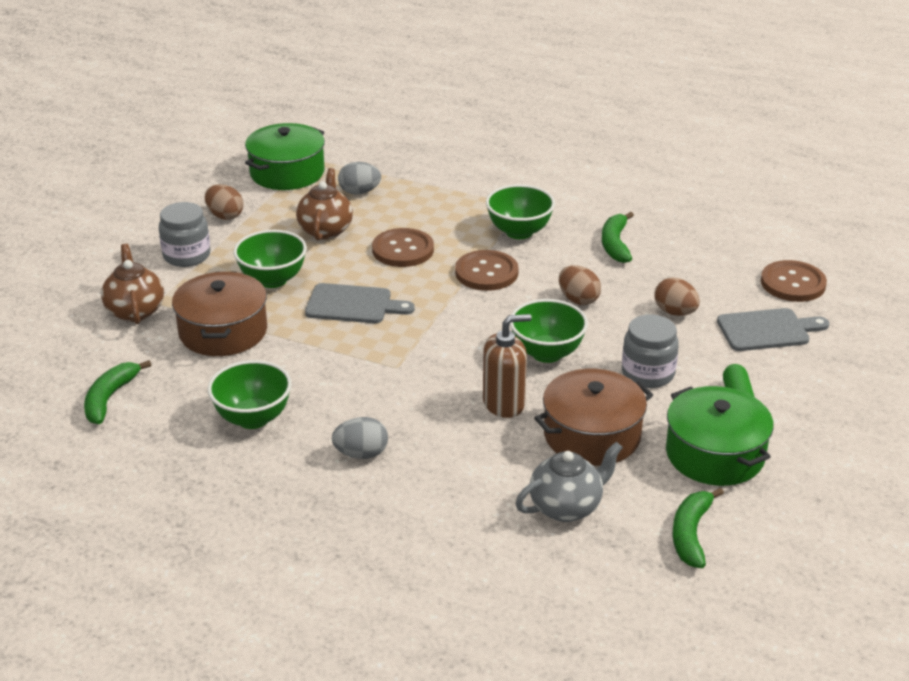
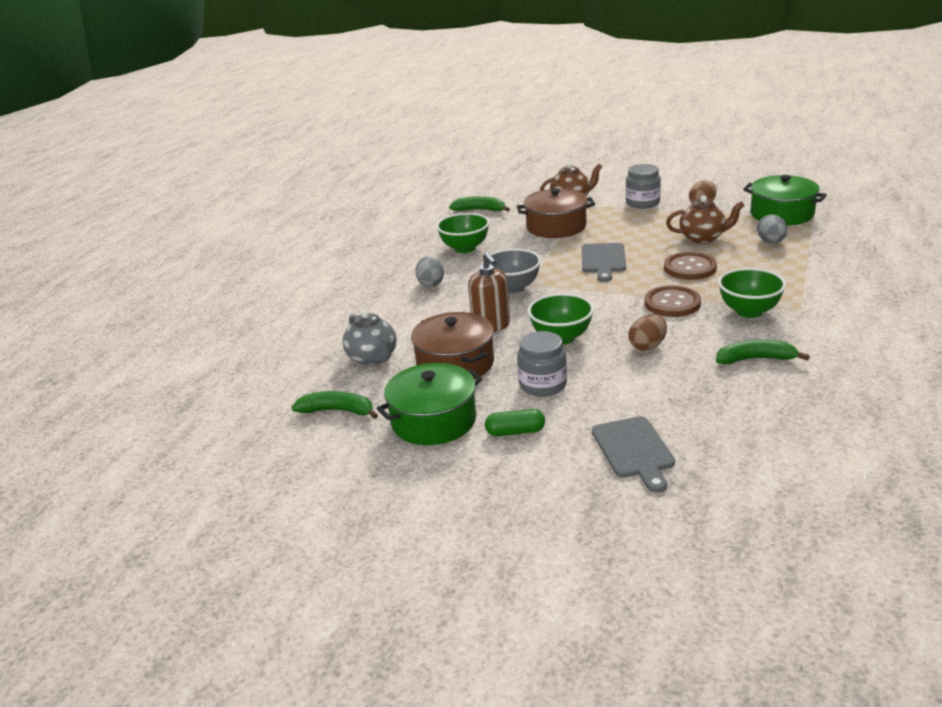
camera: 90 degrees right, 5 degrees down
green bowl [233,230,307,288] -> none
brown egg [654,278,700,316] -> none
brown button [761,260,827,302] -> none
none -> grey bowl [482,248,541,294]

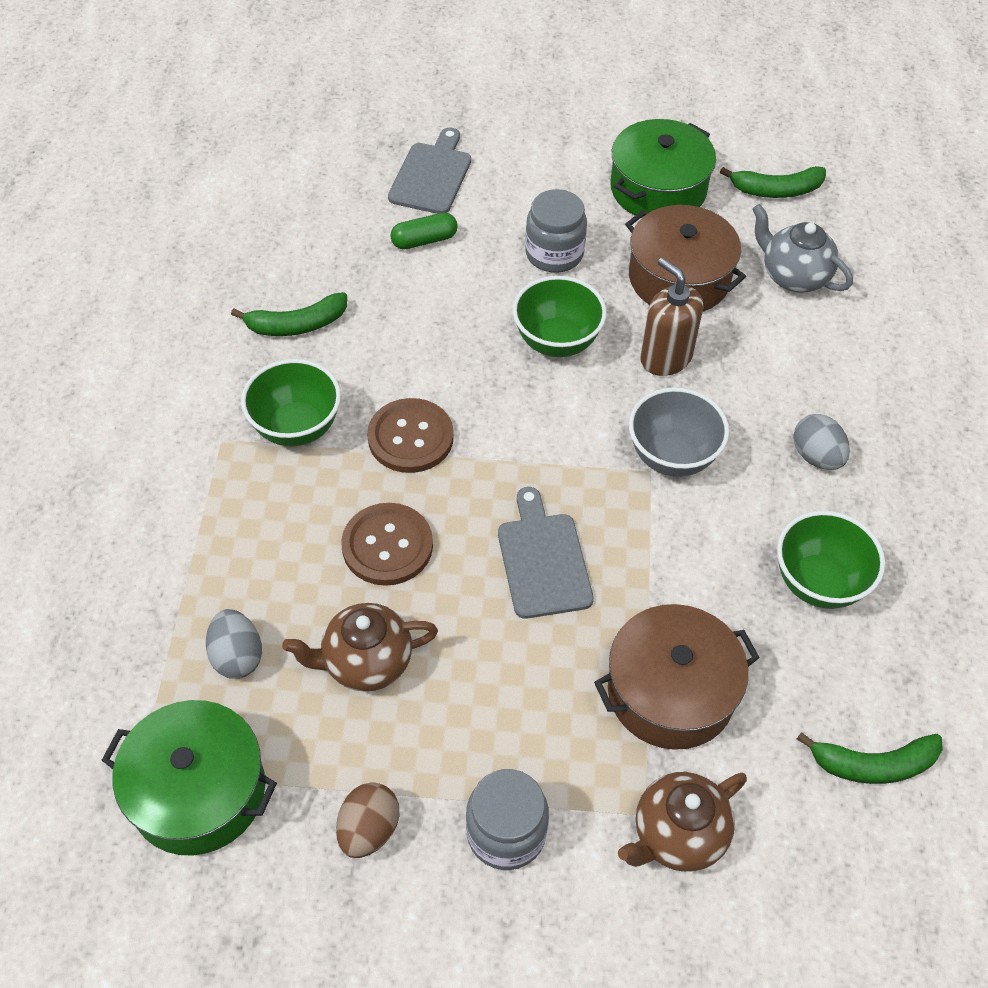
camera: 160 degrees right, 25 degrees up
green capsule [485,409,545,436] -> green capsule moved to [390,212,458,249]
grey cutting board [592,416,675,493] -> grey cutting board turned 45 degrees clockwise [388,127,471,214]
brown egg [628,315,667,351] -> none

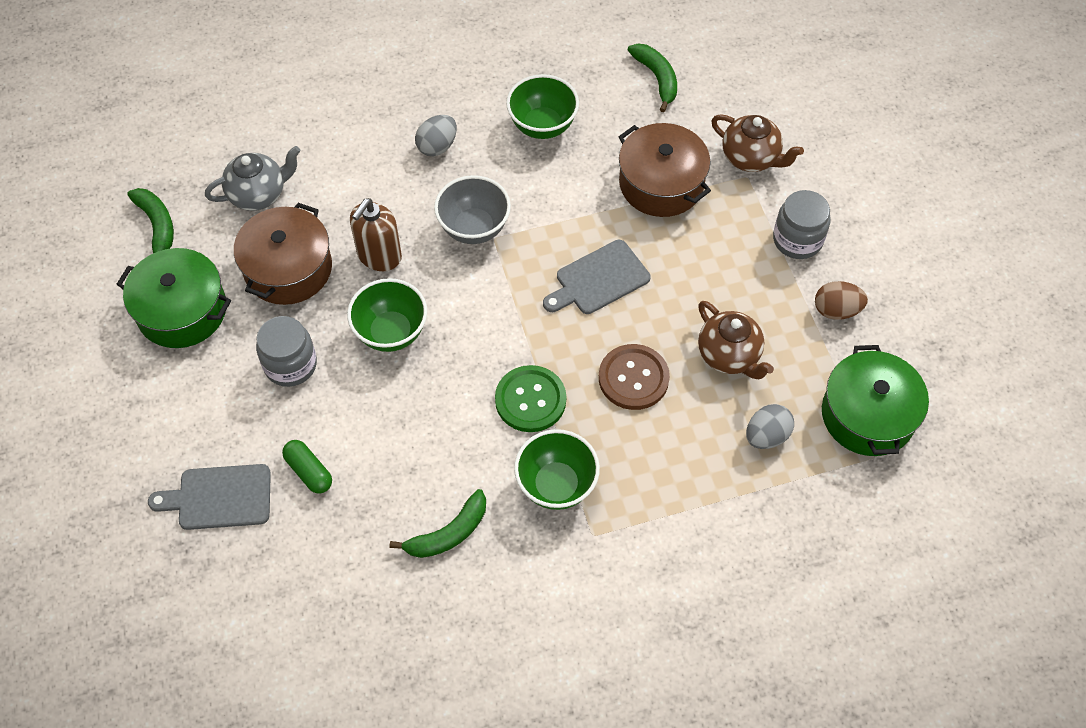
camera: 110 degrees left, 5 degrees up
green banana [231,292,347,336] -> green banana turned 90 degrees clockwise [389,489,486,558]
brown button [367,398,454,473] -> green button [495,365,566,432]
grey teapot [752,204,853,293] -> grey teapot turned 135 degrees counterclockwise [205,146,301,211]

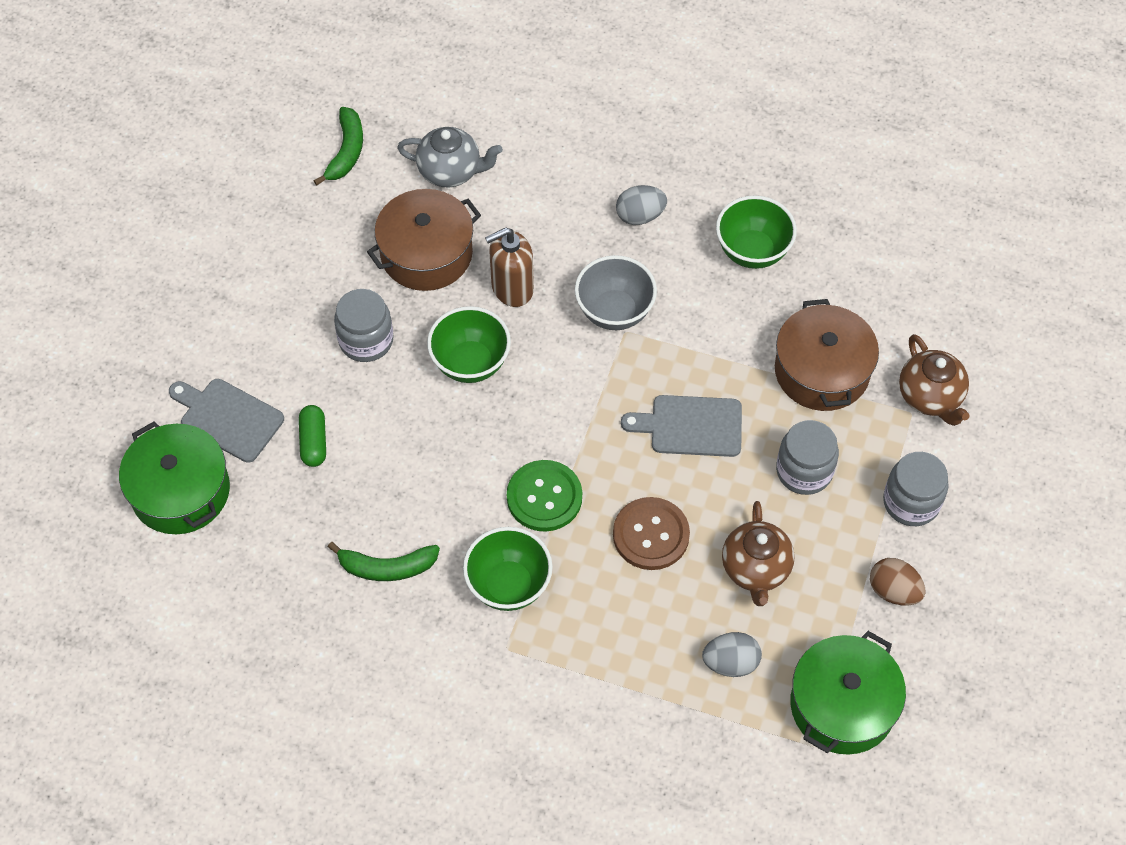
camera: 35 degrees right, 0 degrees up
green pot [116,248,231,348] -> green pot moved to [119,422,230,534]
green banana [628,44,677,112] -> none
none -> grey jar [776,420,839,495]

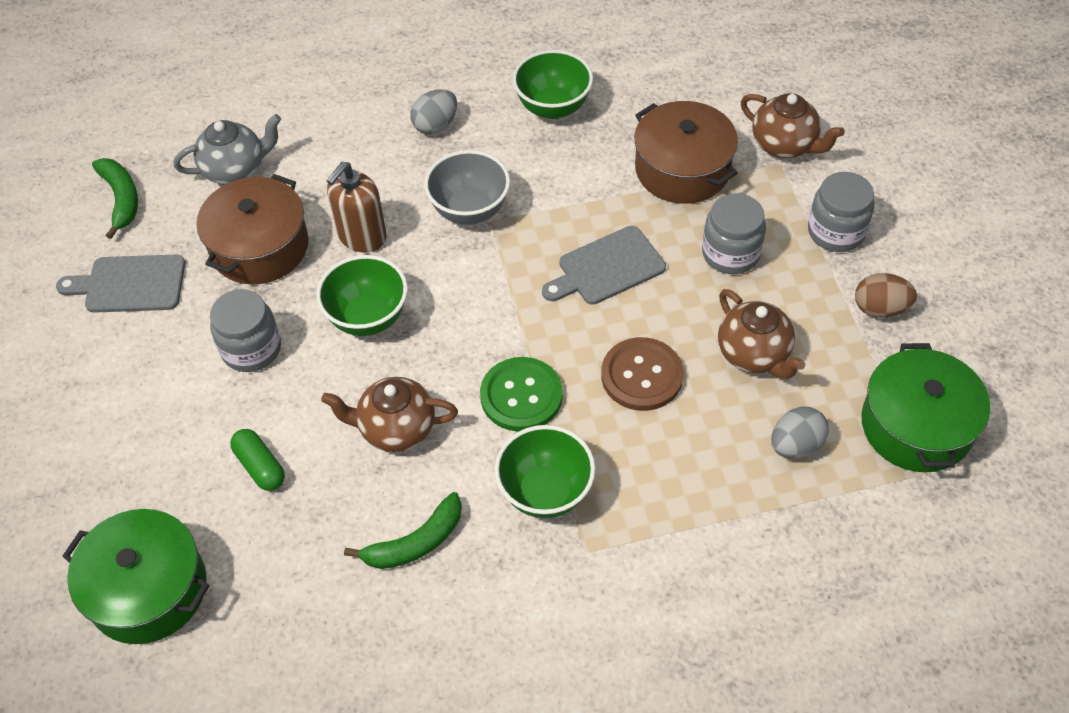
camera: 30 degrees left, 5 degrees down
grey cutting board [169,379,284,463] -> grey cutting board moved to [56,254,185,313]
none -> brown teapot [321,377,458,452]

